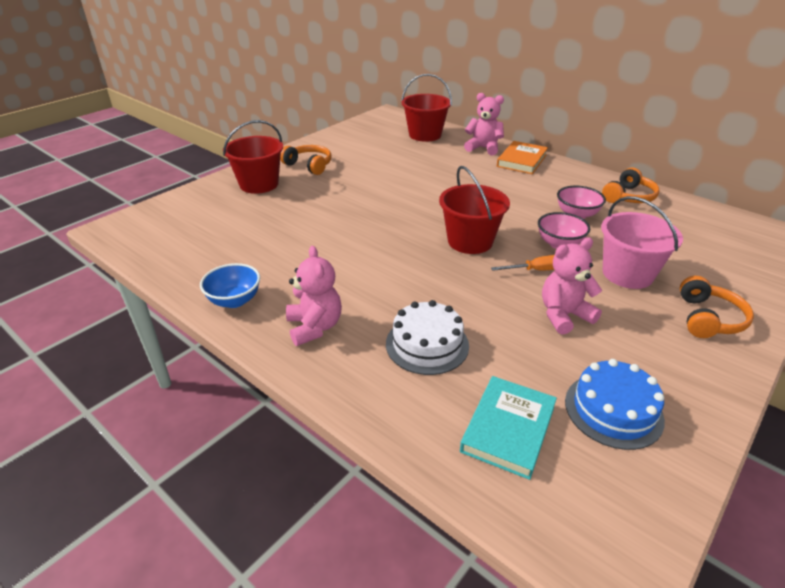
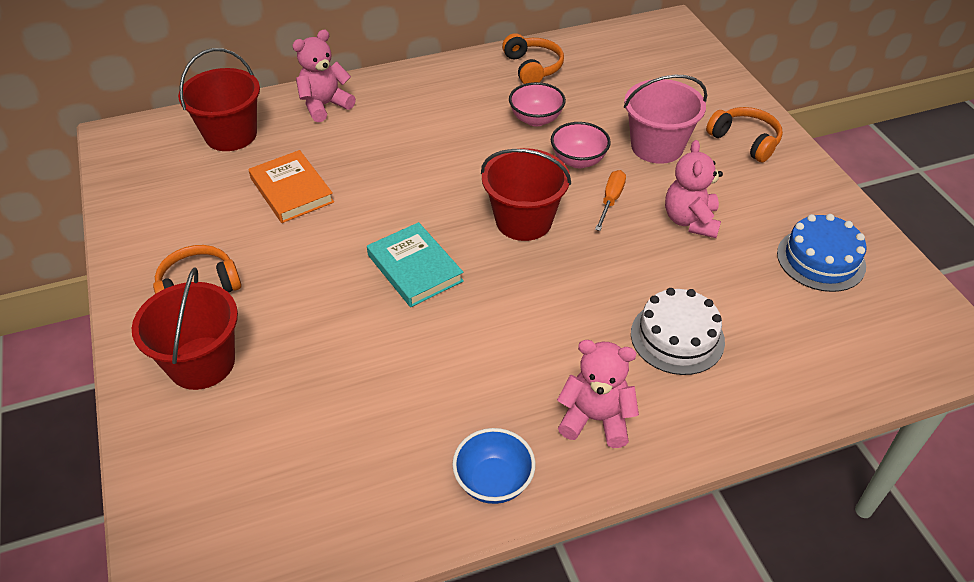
camera: 60 degrees left, 10 degrees up
turquoise book [460,376,557,480] -> turquoise book moved to [367,222,464,307]
orange book [497,141,548,174] -> orange book moved to [249,150,334,223]

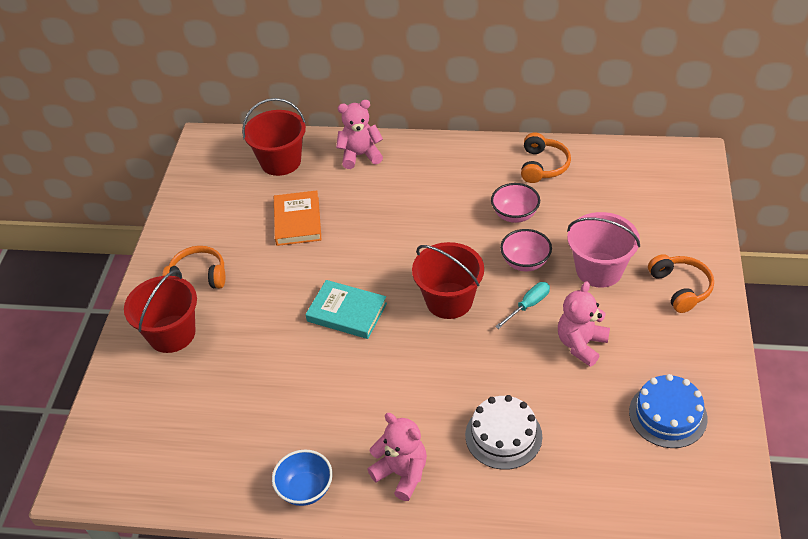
camera: 30 degrees right, 0 degrees up
turquoise book [367,222,464,307] -> turquoise book turned 60 degrees counterclockwise [305,280,387,339]
orange screwdriver [595,170,626,231] -> turquoise screwdriver [495,282,550,329]

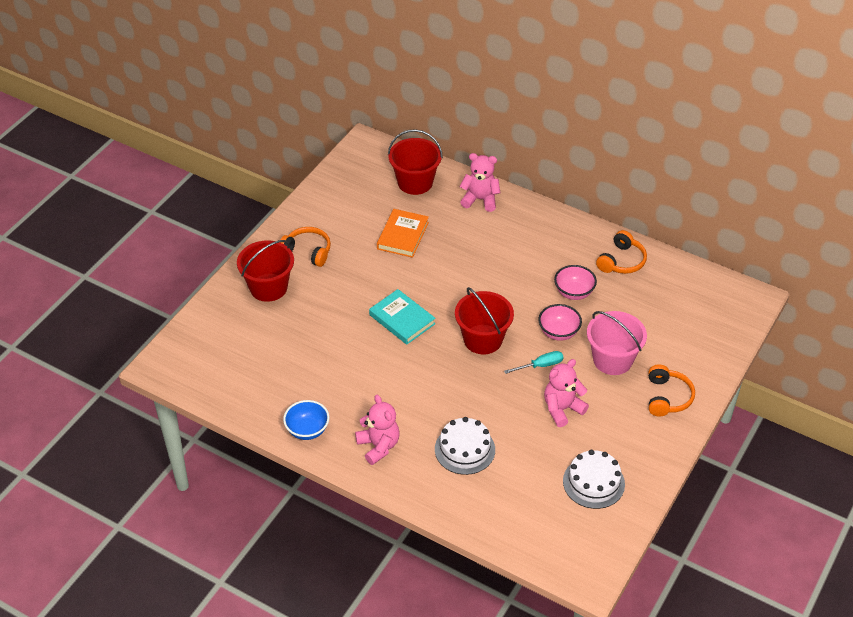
camera: 20 degrees right, 0 degrees up
blue cake [629,374,708,448] -> white cake [563,450,625,509]

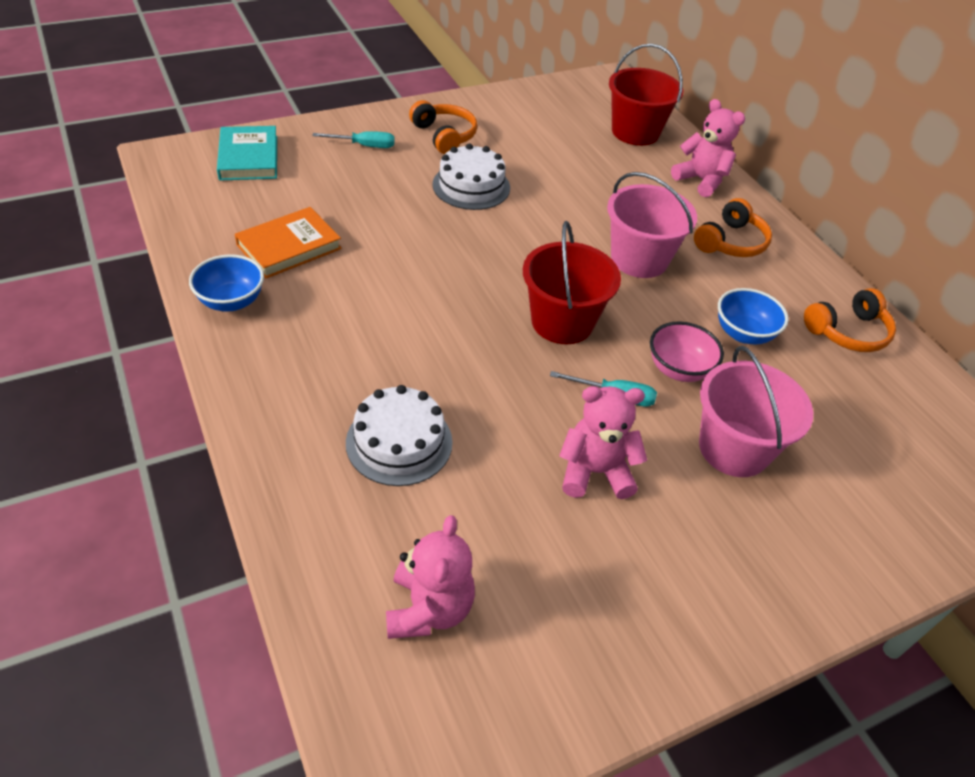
camera: 30 degrees right, 0 degrees up
red bucket [237,240,294,302] -> turquoise screwdriver [312,131,395,148]
pink teddy bear [355,395,400,465] -> pink teddy bear moved to [386,515,475,639]
turquoise book [369,289,435,345] -> turquoise book moved to [217,126,277,180]
orange book [377,209,429,258] -> orange book moved to [235,207,342,279]
pink bowl [554,265,597,300] -> blue bowl [718,288,789,344]
white cake [563,450,625,509] -> white cake moved to [432,143,510,210]
orange headphones [649,364,695,416] -> orange headphones moved to [694,198,772,257]
none -> pink bucket [607,172,697,278]

